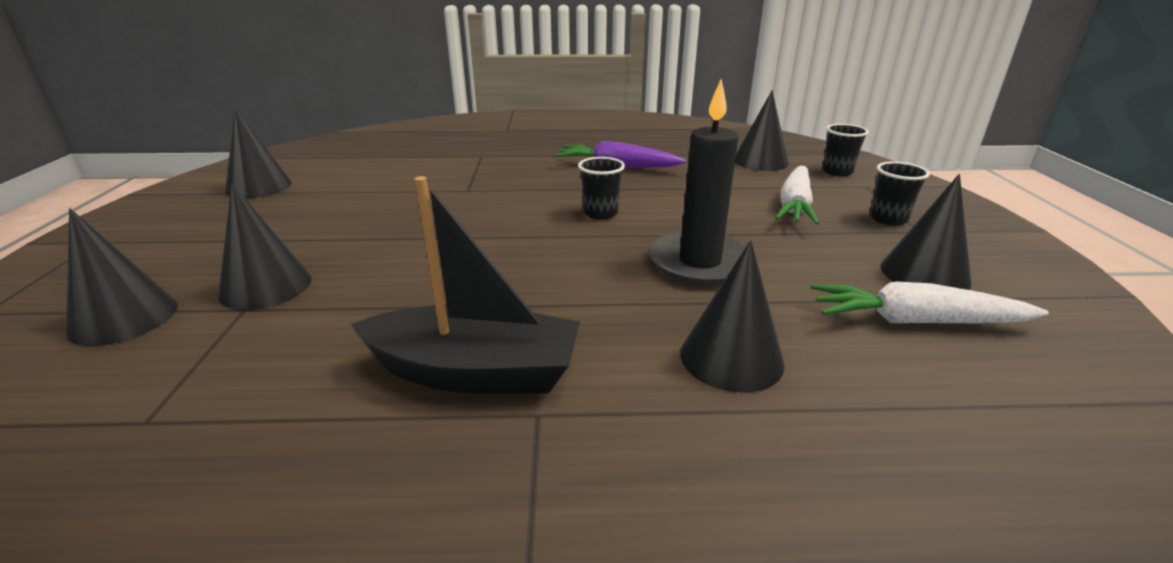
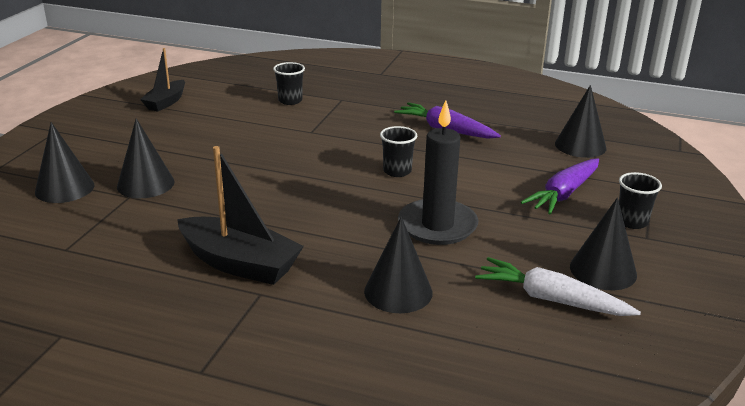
camera: 20 degrees right, 0 degrees up
black cone [225,109,292,198] -> black boat [140,48,185,112]
white carrot [775,166,819,225] -> purple carrot [521,158,599,214]
black cup [822,124,869,176] -> black cup moved to [273,62,305,105]

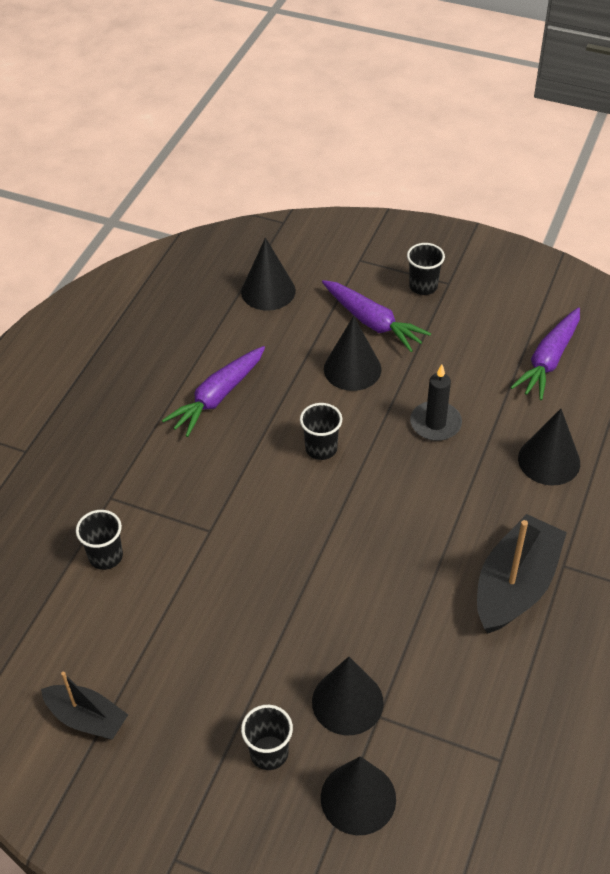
camera: 85 degrees left, 20 degrees up
black candle [398,100,479,245] -> black candle [410,364,462,441], size x0.65
white carrot [475,257,641,316] -> purple carrot [510,307,580,400]
black cone [570,197,637,290] -> black cone moved to [324,316,381,391]
none -> black cup [241,705,293,770]

